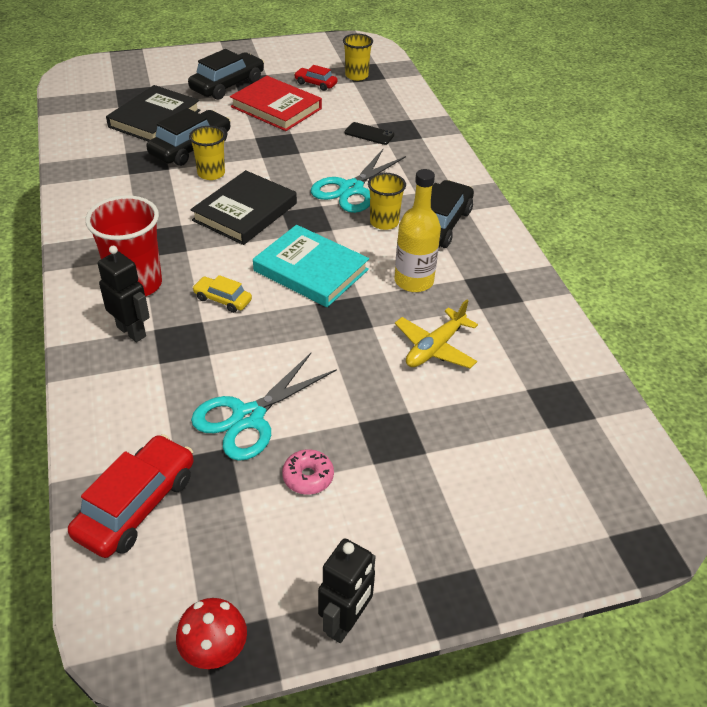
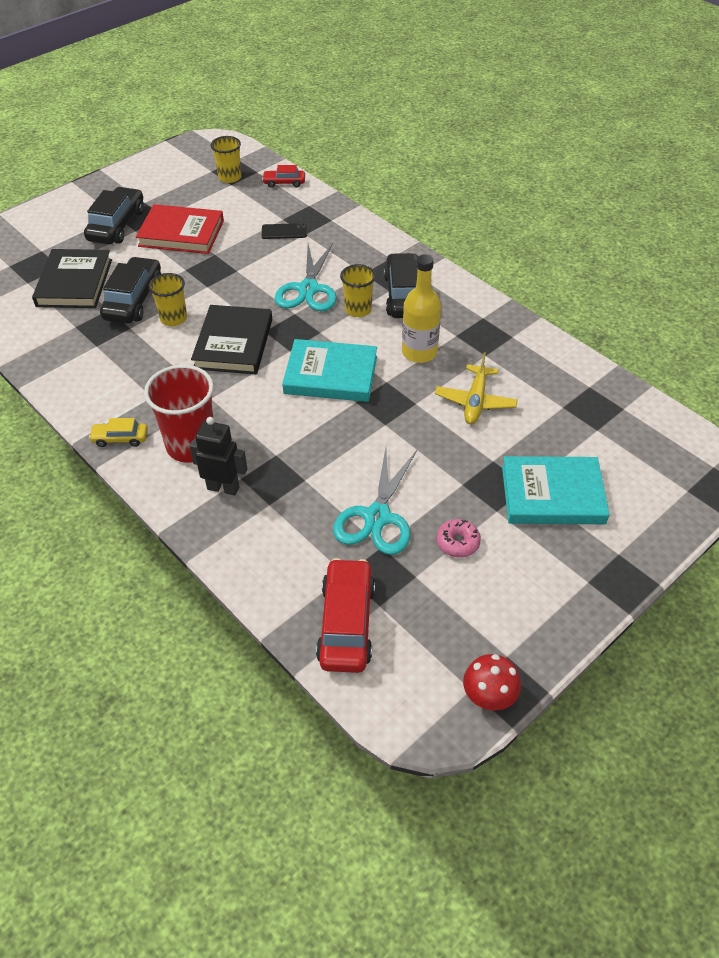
camera: 25 degrees left, 5 degrees up
yellow car [192,275,252,313] -> yellow car moved to [89,418,148,447]
red car [294,65,337,91] -> red car moved to [262,165,305,188]
black robot [318,539,376,643] -> none
none -> turquoise book [502,456,610,524]

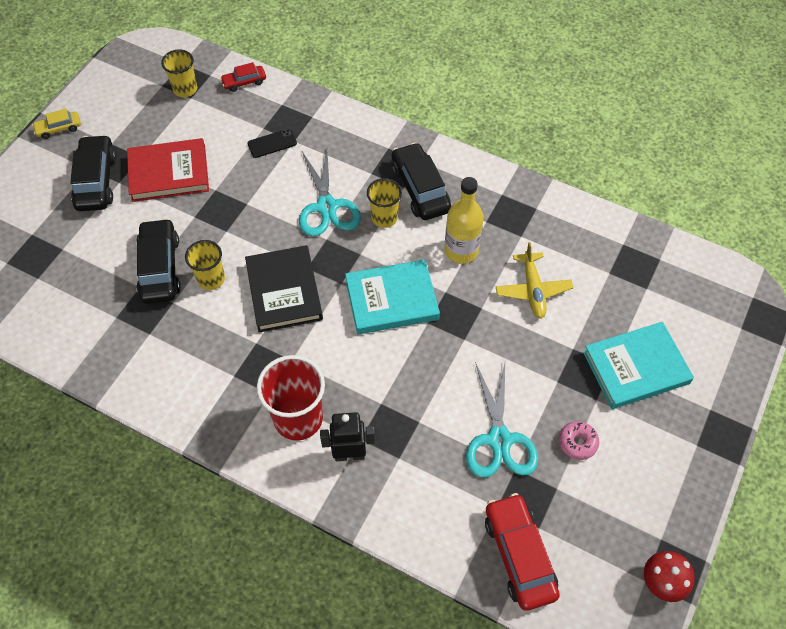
camera: 20 degrees left, 10 degrees up
black book [32,249,112,308] -> none
yellow car [89,418,148,447] -> yellow car moved to [32,109,81,139]

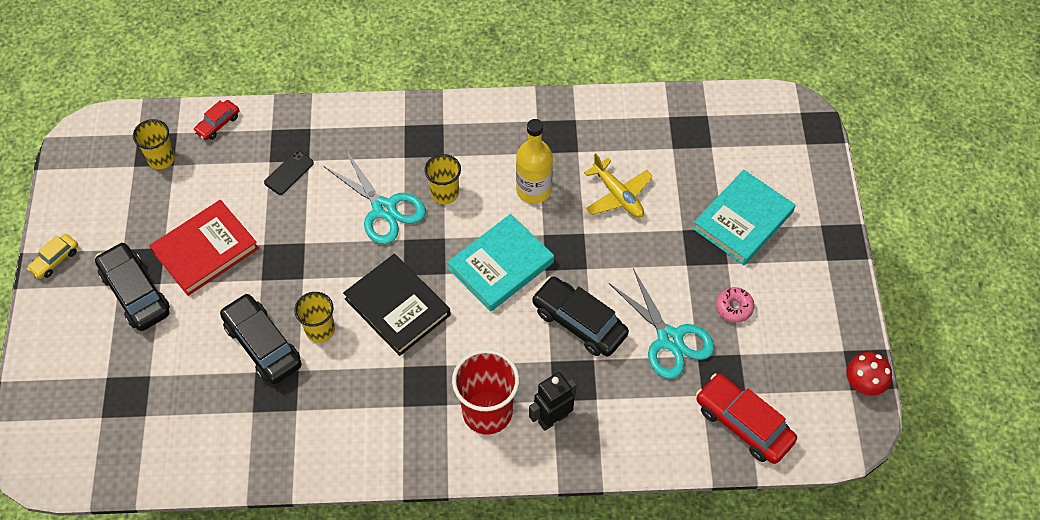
camera: 30 degrees left, 0 degrees up
black car [392,142,451,220] -> black car moved to [531,276,629,356]

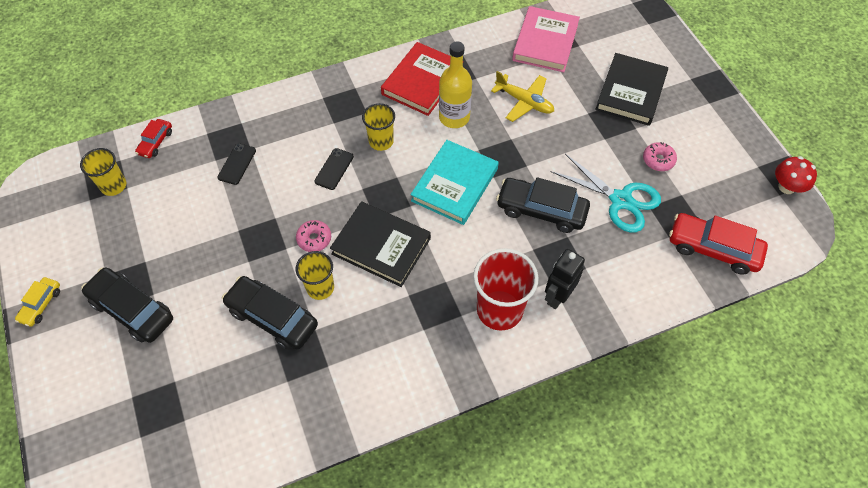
camera: 20 degrees left, 0 degrees up
red book [150,200,259,296] -> red book moved to [381,42,450,116]
turquoise scissors [325,151,426,244] -> black phone [314,148,354,190]
turquoise book [693,170,795,265] -> black book [595,53,668,126]
none -> pink donut [296,220,331,252]
none -> pink book [512,6,580,72]

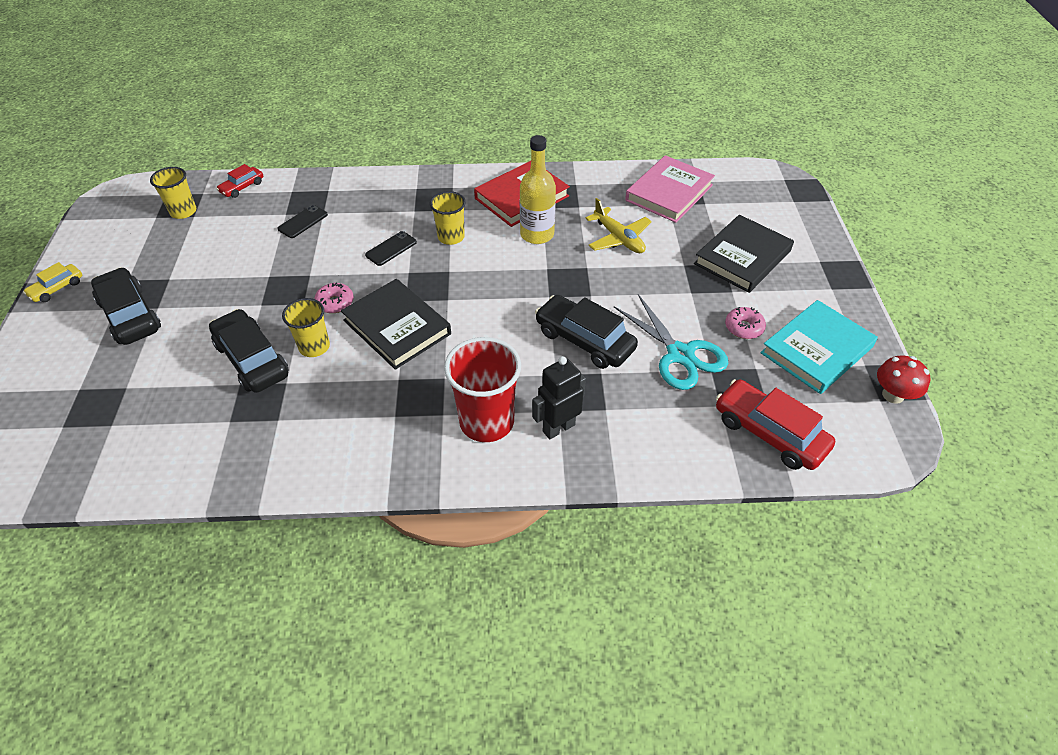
camera: 20 degrees right, 10 degrees down
turquoise book [411,140,499,225] -> turquoise book moved to [760,300,878,394]

